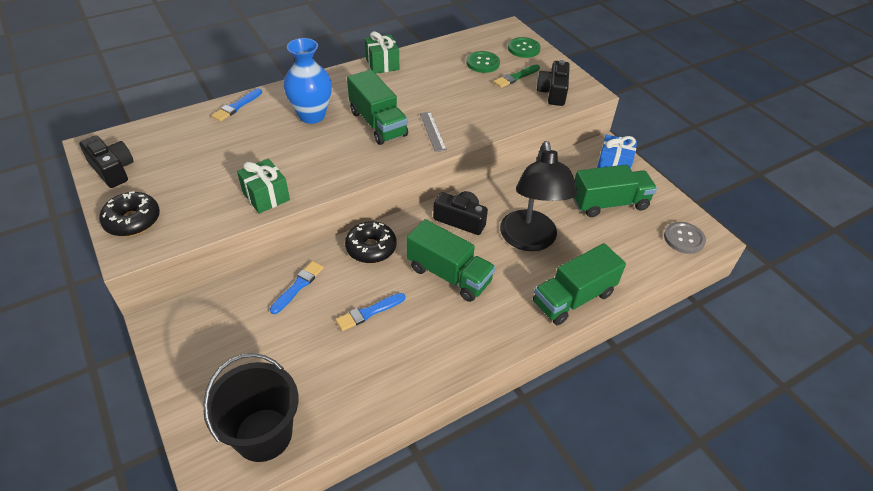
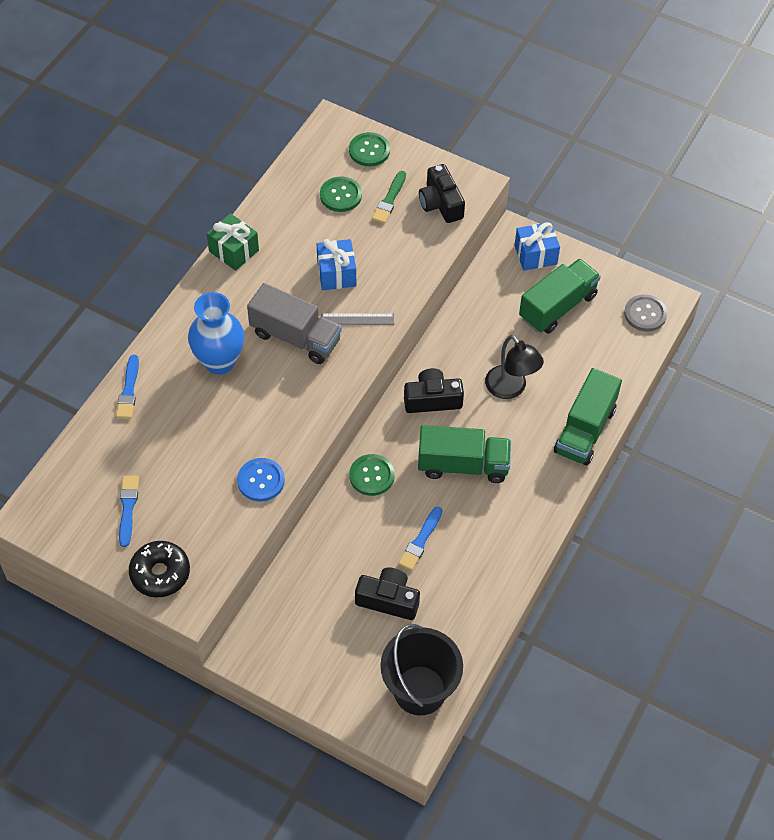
camera: 30 degrees left, 10 degrees up
black camera [79,135,134,188] -> black camera moved to [355,567,420,620]
green gift [237,158,290,214] -> blue button [237,458,285,502]
blue brush [270,261,324,314] -> blue brush moved to [119,476,139,547]
black donut [345,221,396,263] -> green button [349,454,395,496]
green truck [347,69,408,145] -> grey truck [247,283,342,364]
grey ruler [420,112,447,152] -> grey ruler turned 45 degrees counterclockwise [321,313,394,325]
black lamp [500,141,578,251] -> black lamp [485,335,544,399], size x0.66
none -> blue gift [317,239,356,290]

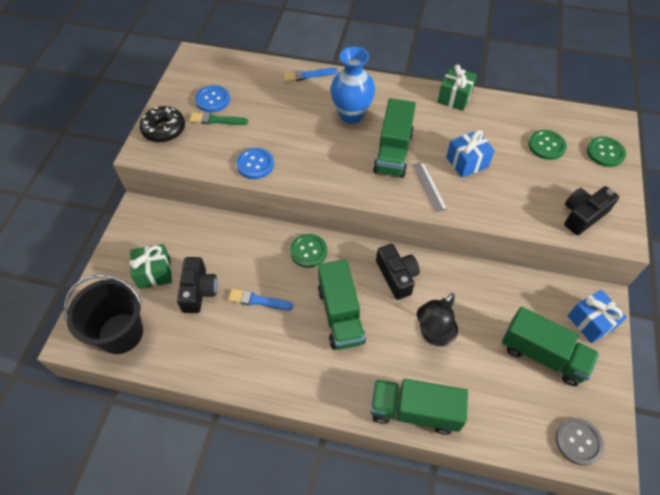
camera: 75 degrees right, 0 degrees up
blue brush [119,476,139,547] -> blue button [195,85,230,112]
grey truck [247,283,342,364] -> green truck [373,98,416,178]
green brush [372,171,406,224] -> green brush moved to [189,112,248,125]
none -> green gift [130,244,172,289]

